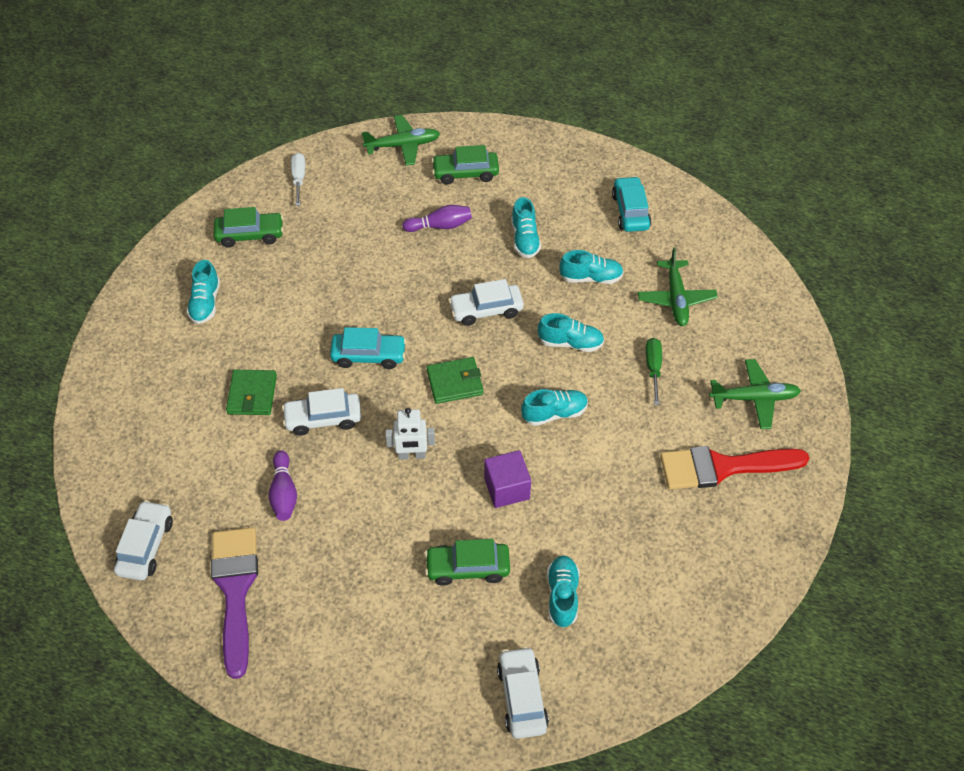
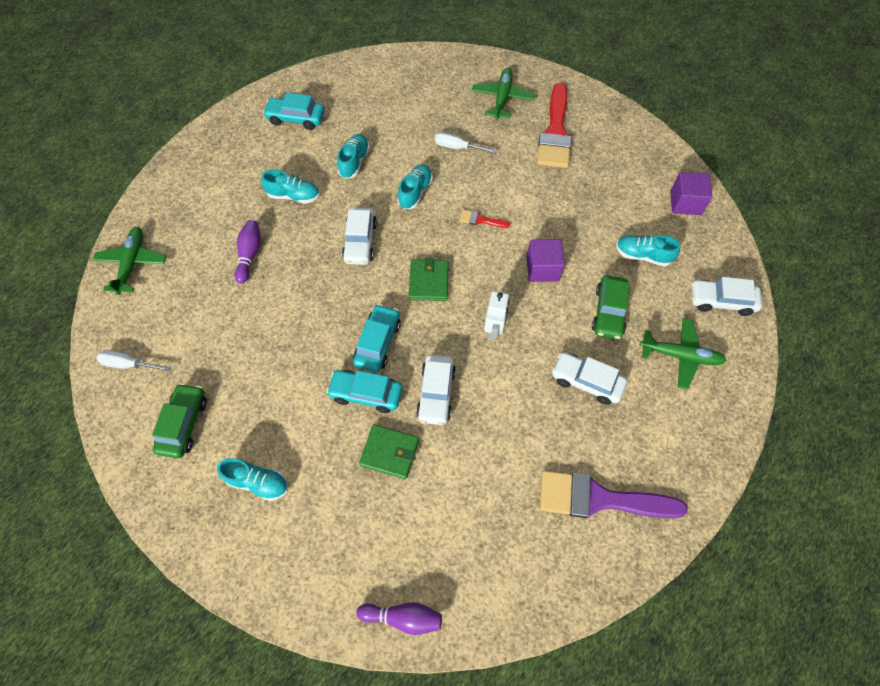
camera: 75 degrees left, 10 degrees up
white car [114,500,173,581] -> white car moved to [552,352,627,405]
purple bowling pin [268,450,297,521] -> purple bowling pin moved to [357,603,442,635]
green car [431,145,499,185] -> none
turquoise shoe [521,389,588,426] -> red brush [460,210,510,228]
green plane [638,248,718,326] -> green plane moved to [640,318,727,390]
green screwdriver [646,338,662,405] -> white screwdriver [435,132,497,153]
none -> turquoise car [326,370,403,413]
none -> purple cube [670,172,712,215]

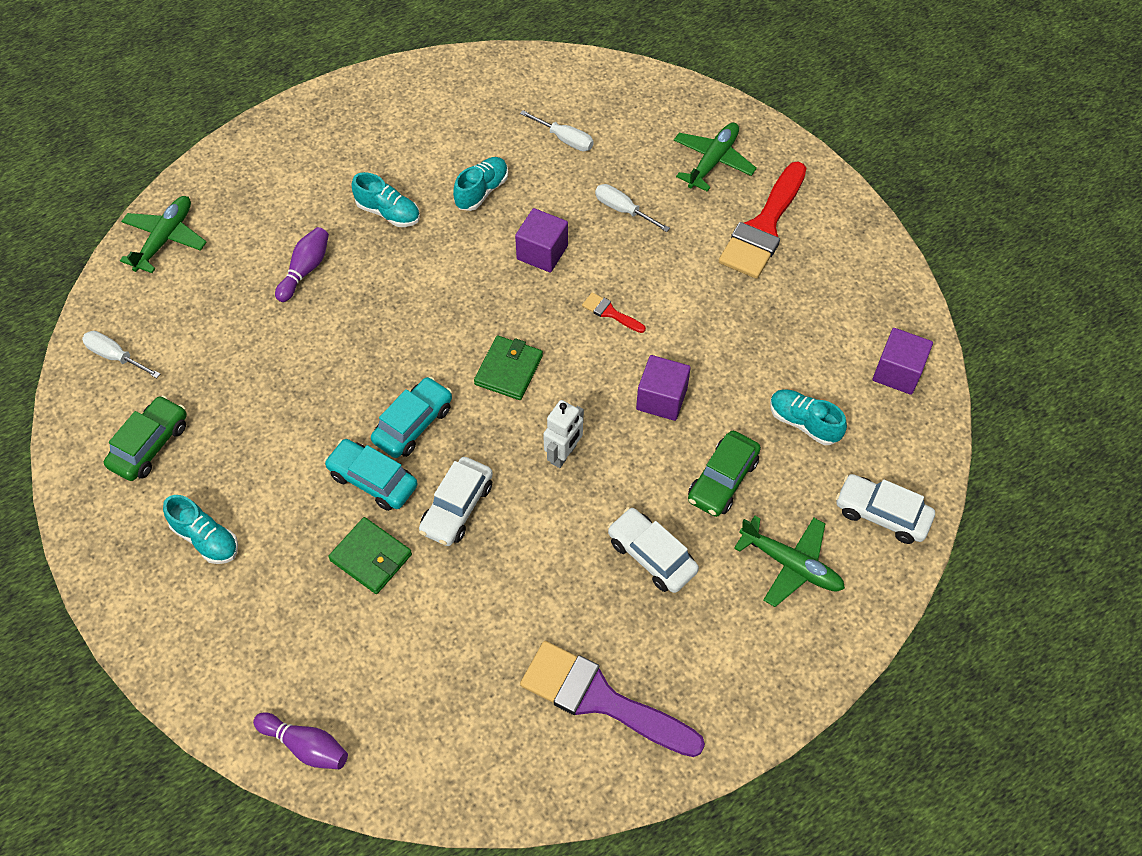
camera: 20 degrees right, 5 degrees down
turquoise car [263,93,324,130] -> none
white car [342,208,377,265] -> none
turquoise shoe [397,164,433,209] -> purple cube [515,208,568,272]
none -> white screwdriver [520,110,593,151]

